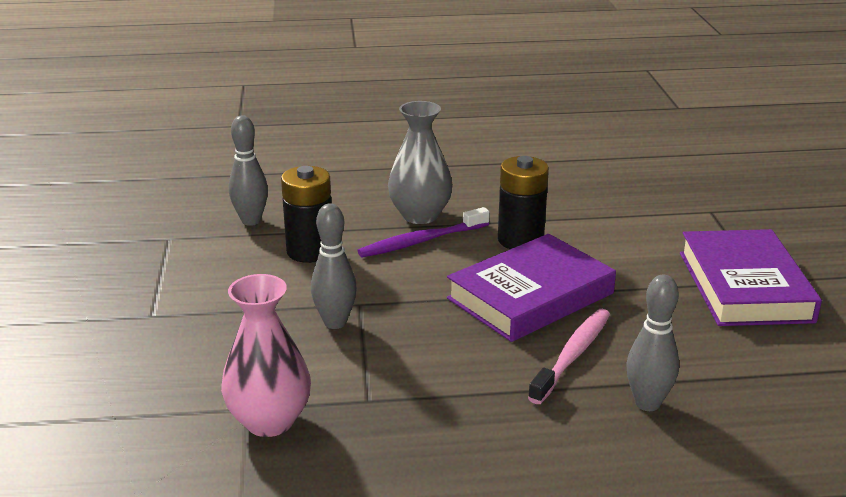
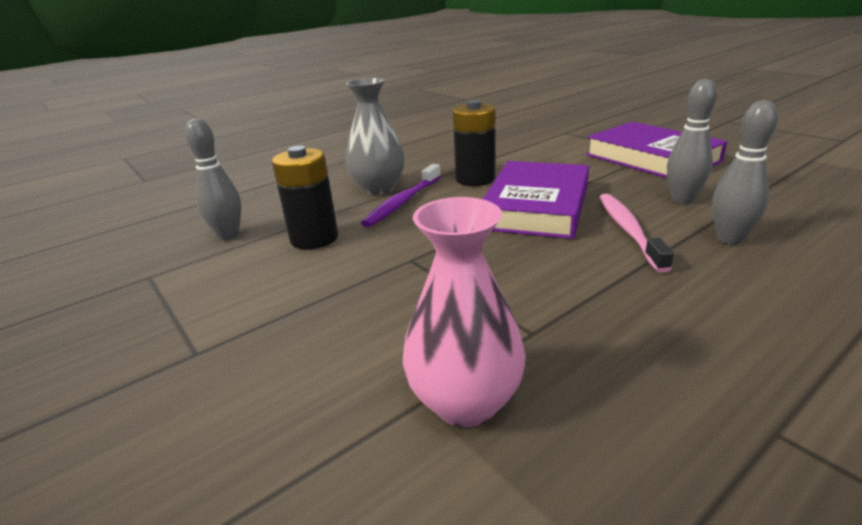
camera: 30 degrees left, 0 degrees up
grey bowling pin [311,204,357,329] -> grey bowling pin moved to [667,79,717,204]

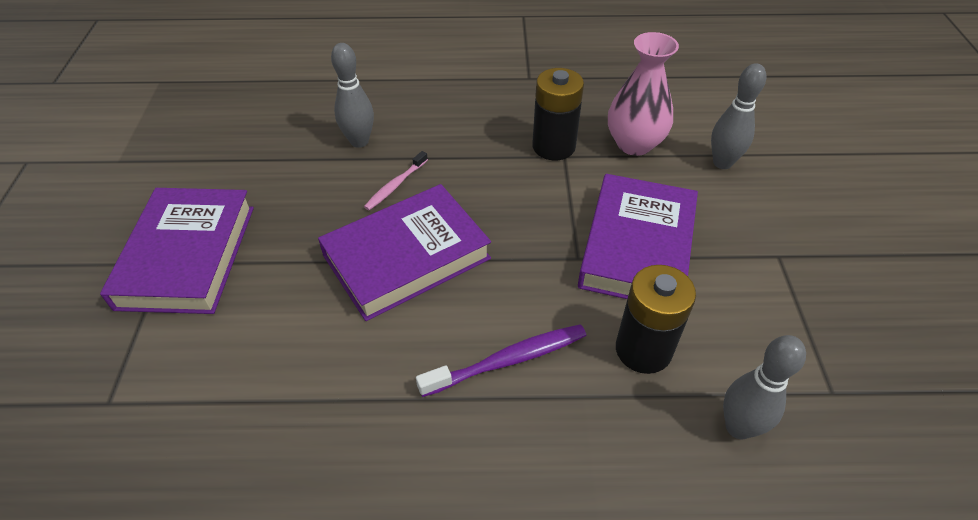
camera: 145 degrees left, 20 degrees up
grey vase [346,78,405,195] -> none
black battery [453,100,495,186] -> black battery moved to [532,68,584,160]
pink toothbrush [599,194,674,273] -> pink toothbrush [364,151,428,210], size x0.63
grey bowling pin [667,79,717,204] -> grey bowling pin moved to [711,63,766,169]
none -> purple book [578,174,698,299]

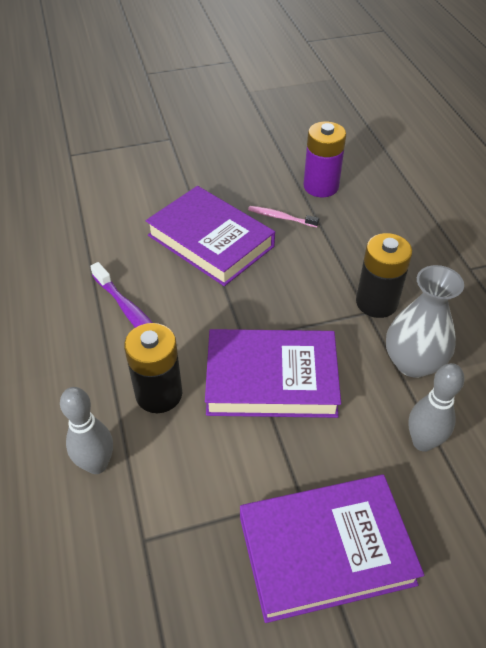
camera: 75 degrees right, 0 degrees up
purple book [100,188,254,314] -> purple book moved to [240,475,424,623]
grey bowling pin [331,43,374,148] -> purple battery [304,121,346,197]
pink vase [608,32,679,156] -> grey vase [386,265,464,378]

